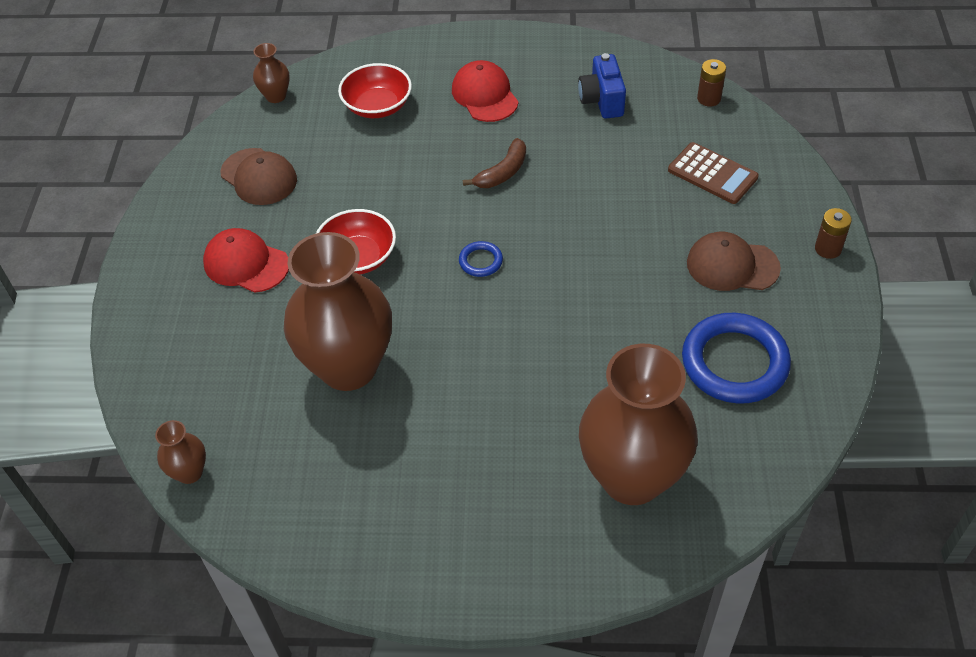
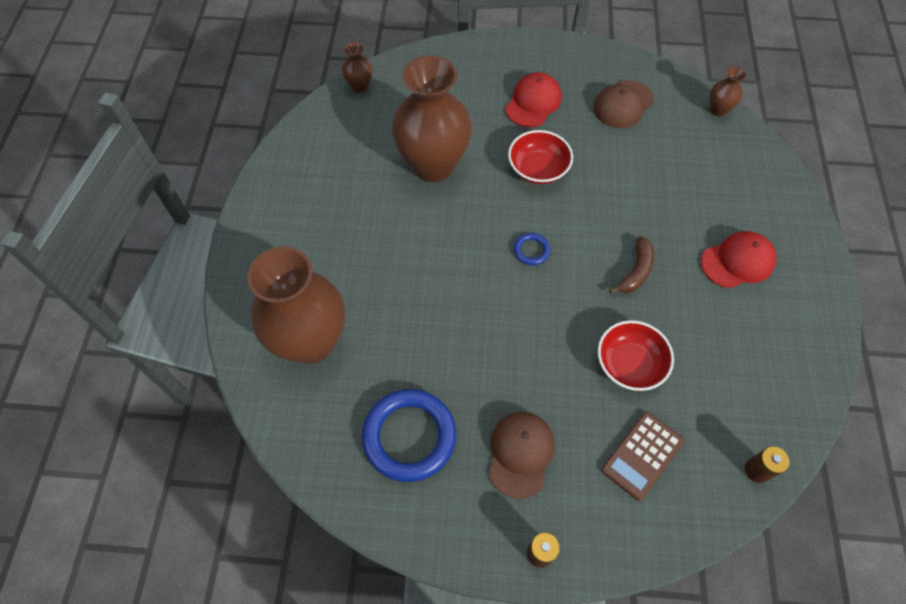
camera: 90 degrees right, 10 degrees up
red bowl [338,63,412,118] -> red bowl moved to [598,320,674,391]
brown banana [463,138,526,188] -> brown banana turned 105 degrees counterclockwise [609,236,654,293]
blue camera [578,53,626,119] -> none

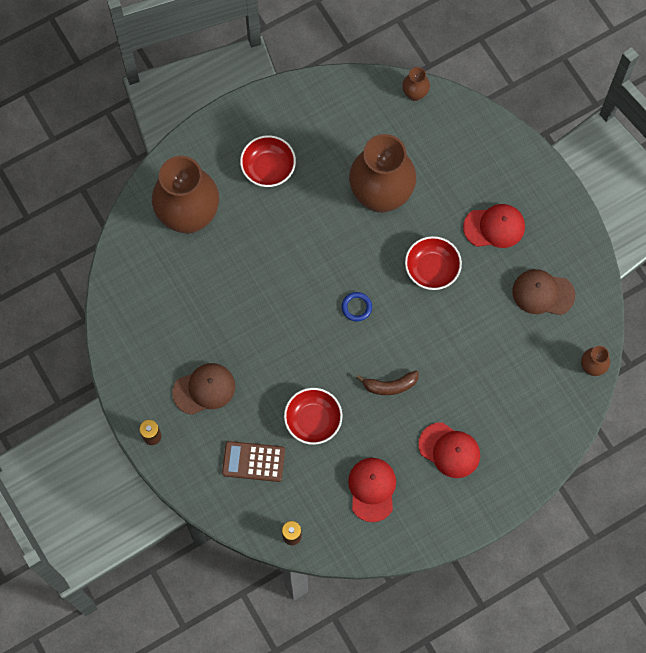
camera: 55 degrees right, 10 degrees up
blue ring [362,389,456,482] -> none
none -> red bowl [240,135,296,187]
none -> red cap [348,458,396,522]

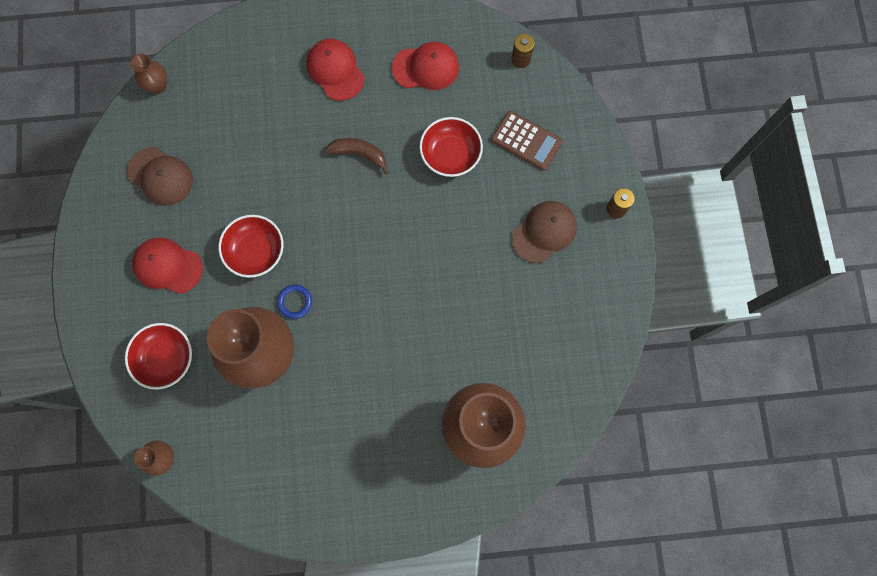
camera: 155 degrees left, 5 degrees up
brown cap [172,363,235,415] -> brown cap turned 135 degrees clockwise [512,201,577,263]
red bowl [240,135,296,187] -> red bowl moved to [125,323,192,389]
blue ring [342,292,372,321] -> blue ring moved to [277,284,312,319]
red cap [348,458,396,522] -> red cap turned 120 degrees counterclockwise [392,42,459,90]

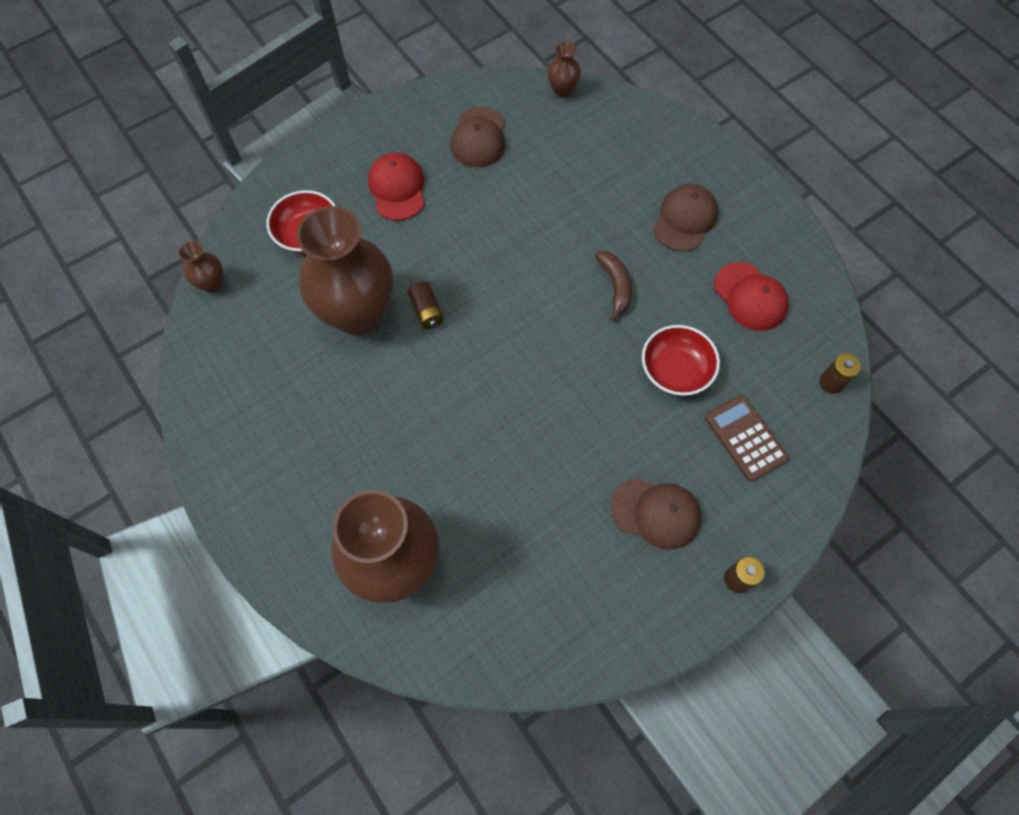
camera: 60 degrees right, 10 degrees down
red bowl [218,215,284,278] -> none
blue ring [277,284,312,319] -> brown battery [408,282,444,329]
red cap [307,39,365,101] -> brown cap [653,184,718,252]
brown calculator [491,111,563,171] -> brown calculator turned 150 degrees clockwise [705,395,789,482]

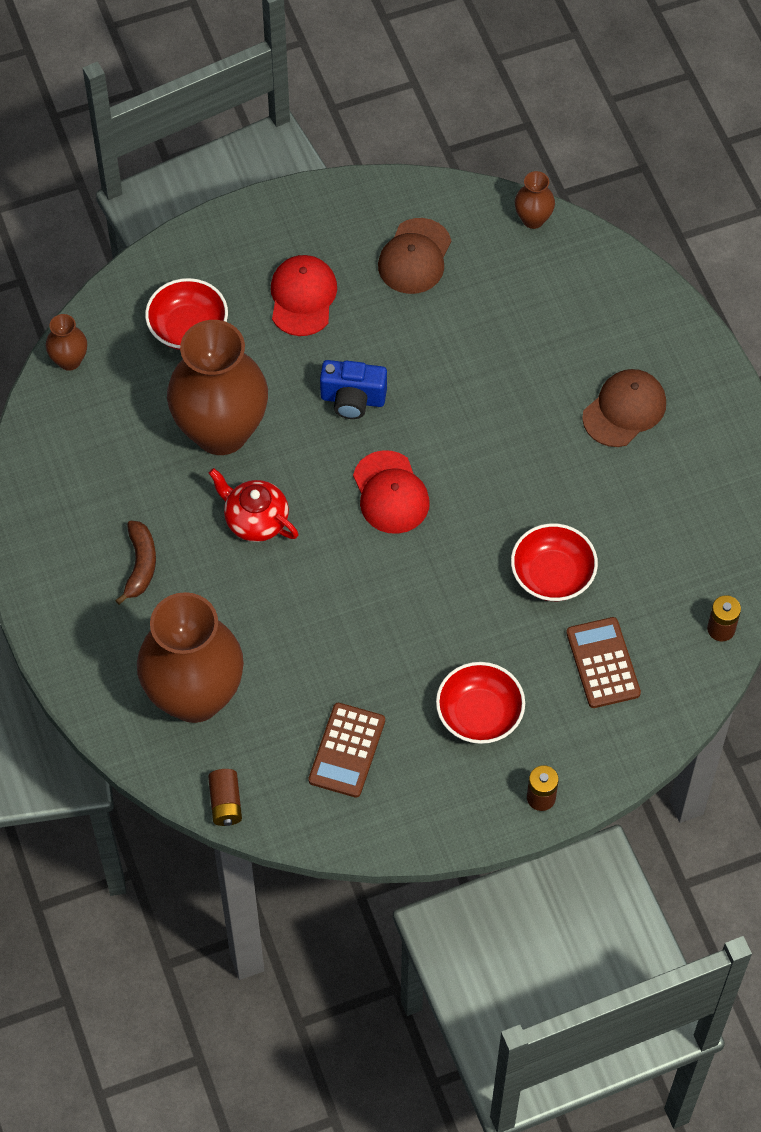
camera: 15 degrees right, 5 degrees down
brown battery [408,282,444,329] -> brown battery moved to [208,769,242,826]
brown banana [595,251,632,321] -> brown banana moved to [115,521,156,605]
brown cap [611,478,701,550] -> red bowl [436,662,525,744]
red cap [714,262,789,331] -> red cap moved to [353,450,430,534]
none -> red teapot [209,468,299,542]
none -> brown calculator [309,703,385,798]
none -> blue camera [320,360,387,419]

